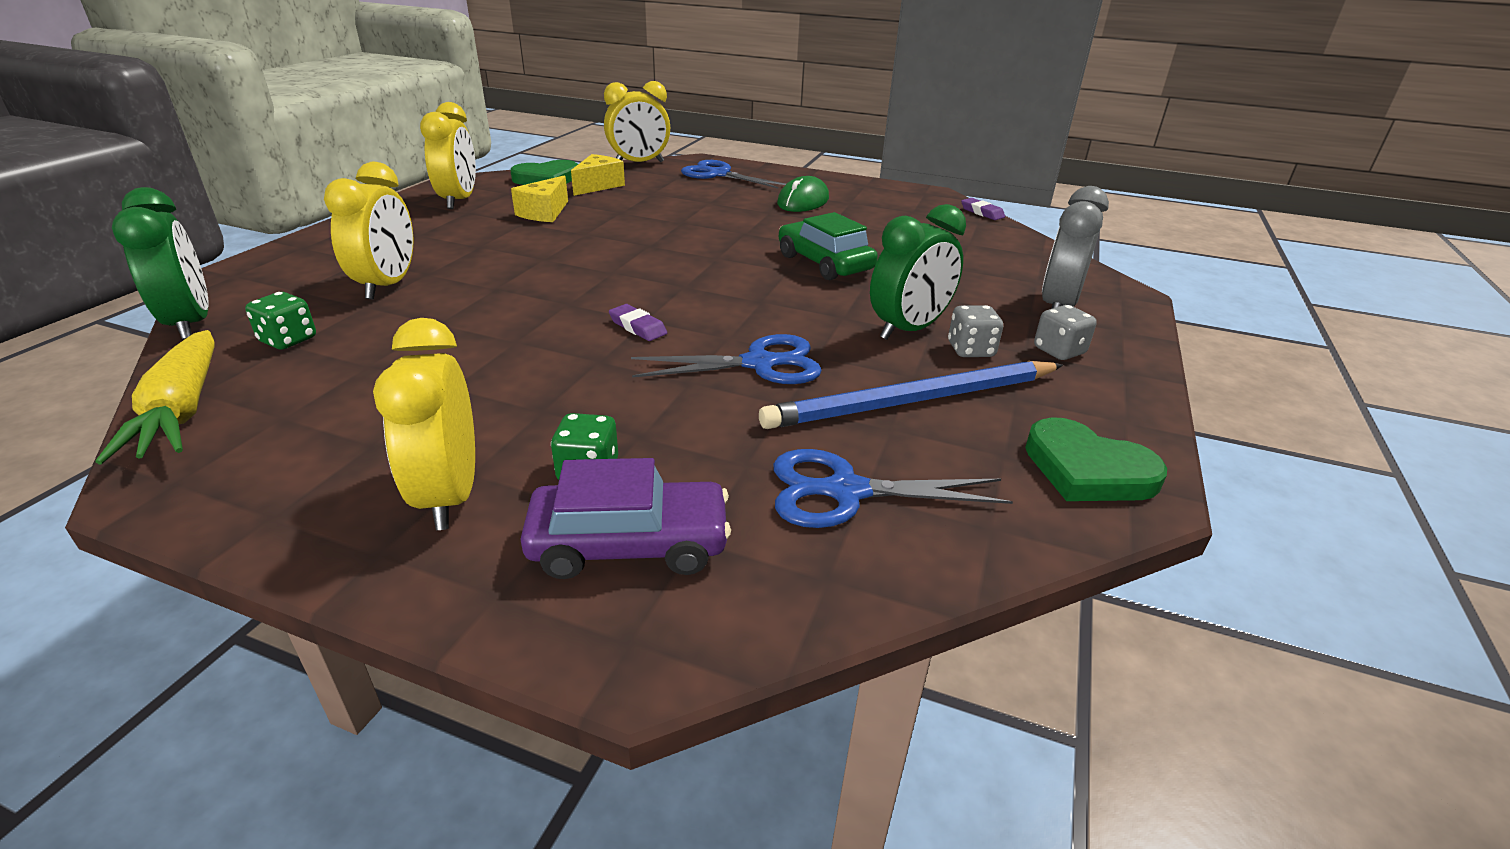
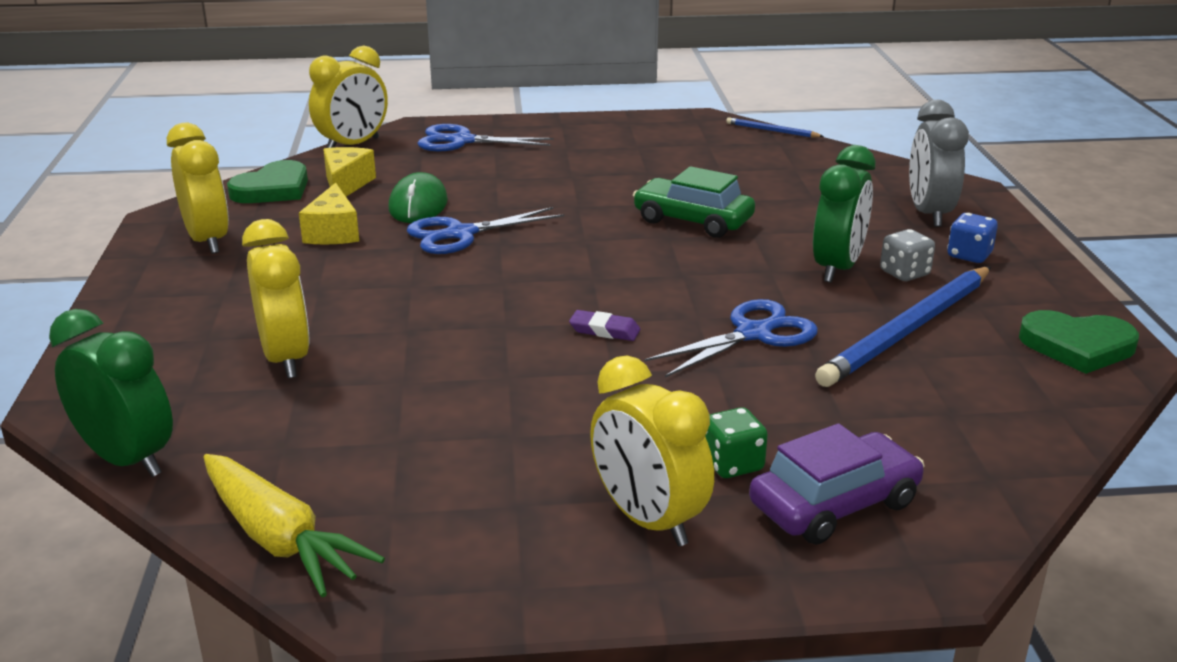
camera: 25 degrees left, 5 degrees down
green dice [245,292,316,349] -> none
blue scissors [773,449,1013,528] -> blue scissors moved to [407,207,564,254]
green mouse [777,176,829,212] -> green mouse moved to [388,172,448,223]
purple eraser [961,198,1005,220] -> blue pencil [726,117,824,137]
grey dice [1034,305,1097,360] -> blue dice [947,213,998,263]

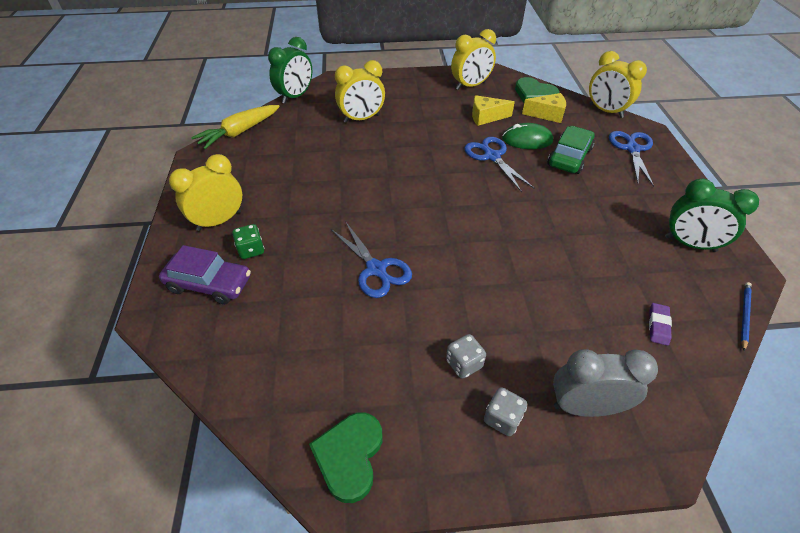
camera: 90 degrees right, 20 degrees up
purple eraser [569,310,640,341] -> purple eraser moved to [649,303,672,346]
green car [633,166,755,238] -> green car moved to [547,126,595,174]
purple car [749,423,924,545] -> purple car turned 45 degrees counterclockwise [159,245,251,304]
green clock [813,145,875,283] -> green clock moved to [665,179,759,252]
blue pencil [815,267,991,387] -> none
blue dice [947,213,998,263] -> grey dice [484,387,527,436]

